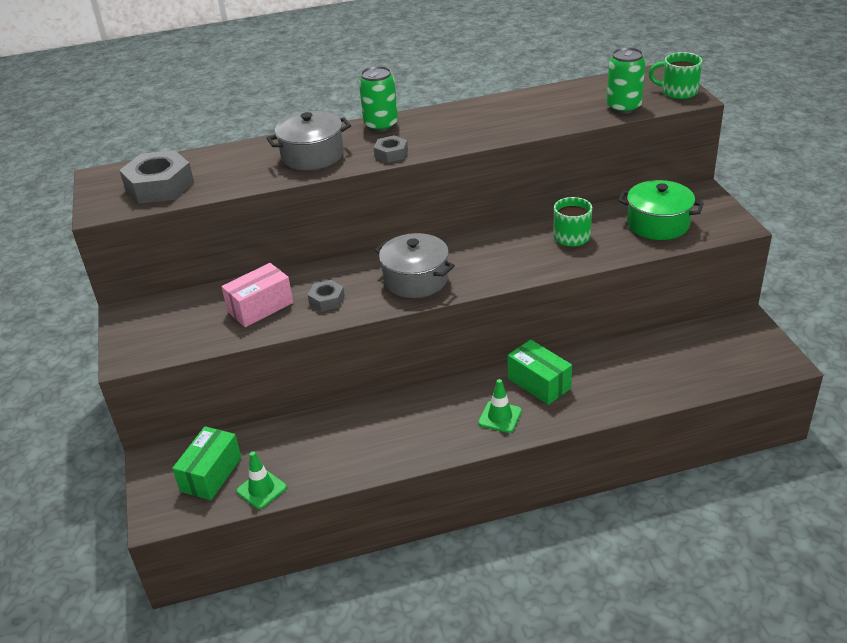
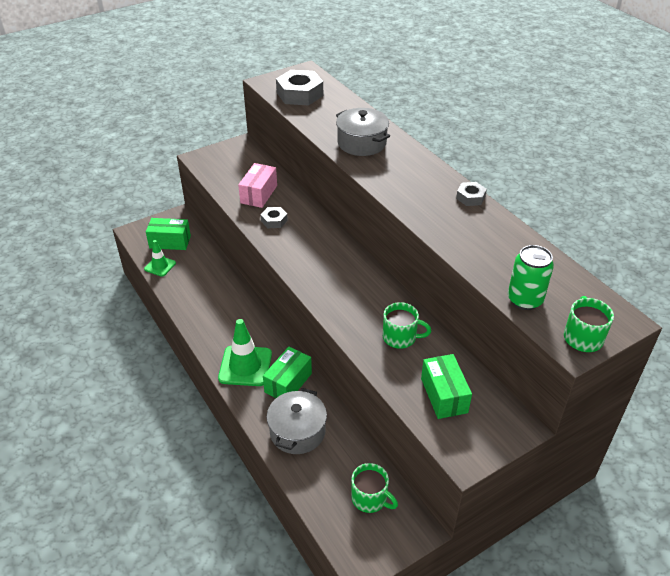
camera: 70 degrees right, 5 degrees up
pink box [221,263,293,327] -> pink box turned 75 degrees clockwise [238,163,277,208]
green can [359,66,398,132] -> none
grey nut [374,135,408,163] -> grey nut moved to [456,182,487,206]
grey pot [375,233,455,298] -> grey pot moved to [267,388,327,454]
green traffic cone [478,379,522,433] -> green traffic cone [218,319,272,386], size x1.72
green pot [618,180,704,240] -> green box [421,354,472,419]
none -> green mug [351,463,398,513]

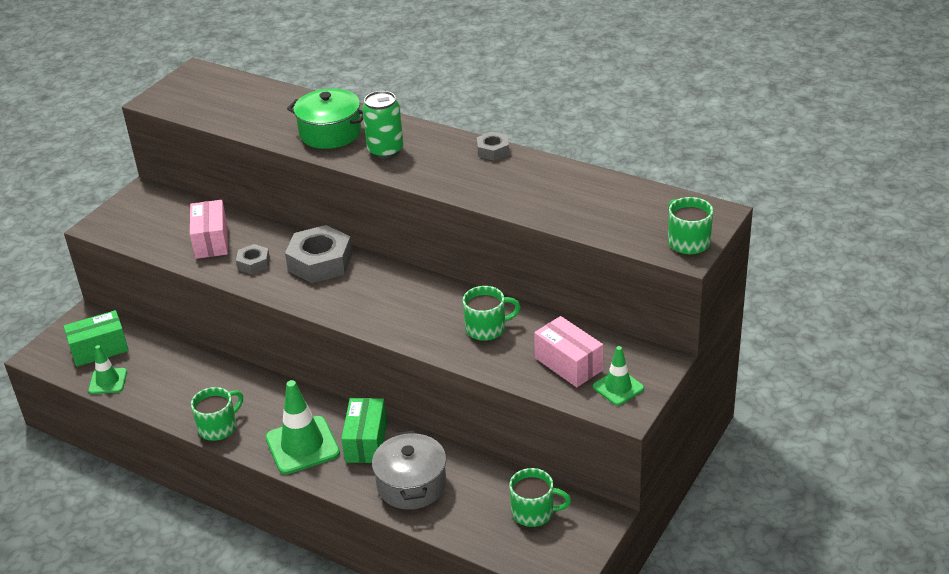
camera: 25 degrees left, 5 degrees down
grey nut [276,70,323,106] -> grey nut moved to [285,225,353,283]
grey pot [336,108,390,156] -> green pot [287,89,363,149]
green box [421,354,472,419] -> pink box [534,316,603,387]
green can [508,245,554,310] -> green can moved to [362,91,403,159]
none -> green mug [191,387,243,441]
none -> green traffic cone [593,346,644,406]

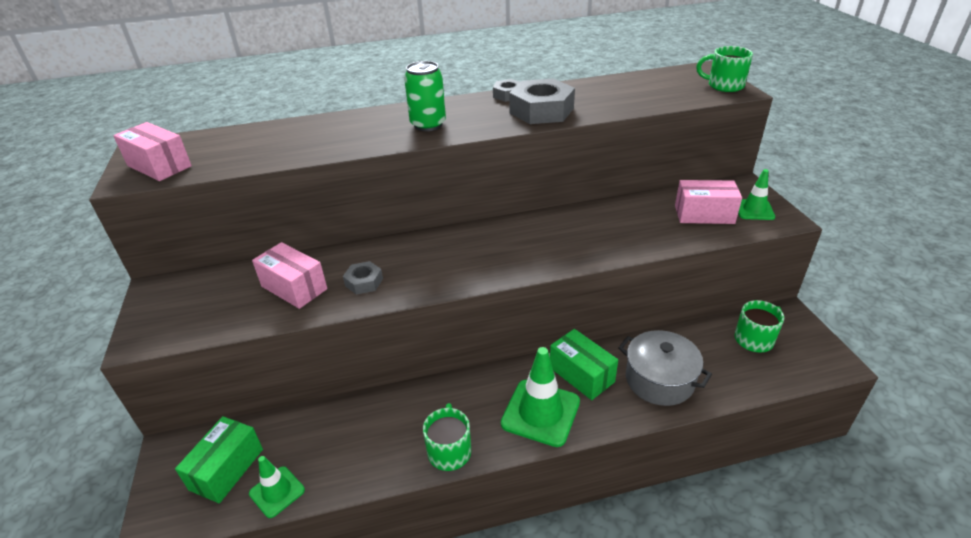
camera: 45 degrees left, 0 degrees up
grey nut [285,225,353,283] -> grey nut moved to [509,78,575,124]
green pot [287,89,363,149] -> none
green mug [463,286,521,341] -> none
none -> pink box [113,122,192,181]

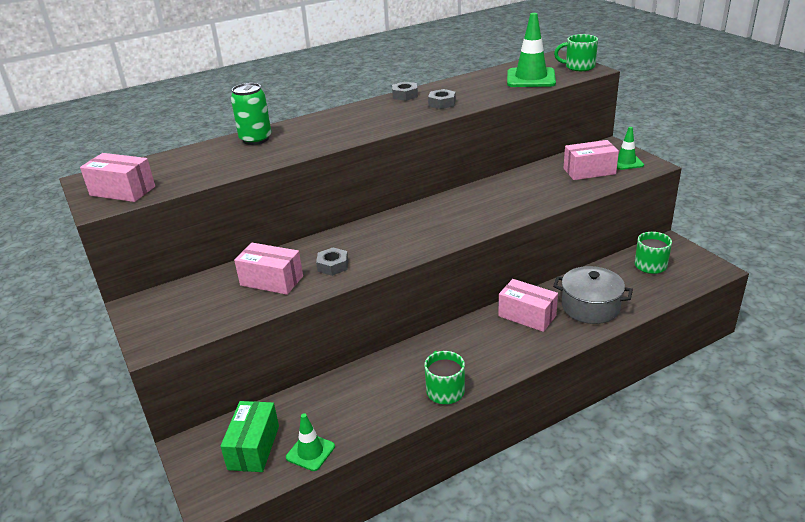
camera: 15 degrees left, 5 degrees down
green can [404,61,446,131] -> green can moved to [231,83,271,145]
green traffic cone [501,347,580,447] -> green traffic cone moved to [507,13,556,87]
grey nut [509,78,575,124] -> grey nut [428,89,456,109], size x0.52
green box [550,329,618,400] -> pink box [498,279,558,332]

